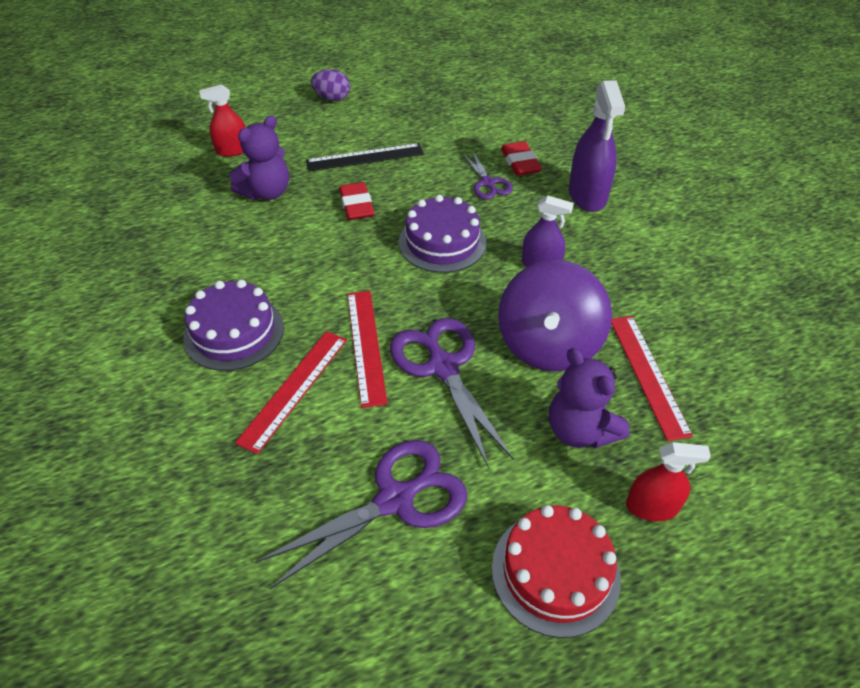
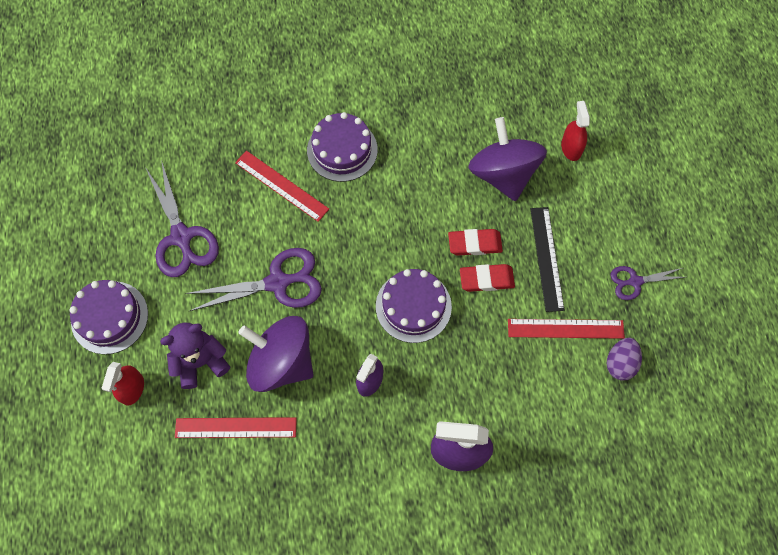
camera: 100 degrees right, 20 degrees up
purple teddy bear [229,115,289,200] -> purple spinning top [468,117,547,201]
purple egg [311,69,350,101] -> purple egg moved to [607,338,642,381]
red ruler [347,291,388,408] -> red ruler moved to [508,319,625,339]
purple scissors [462,150,513,199] -> purple scissors moved to [610,266,685,300]
red cake [492,505,621,638] -> purple cake [70,280,148,354]
red eraser [501,141,542,176] -> red eraser moved to [460,264,515,292]

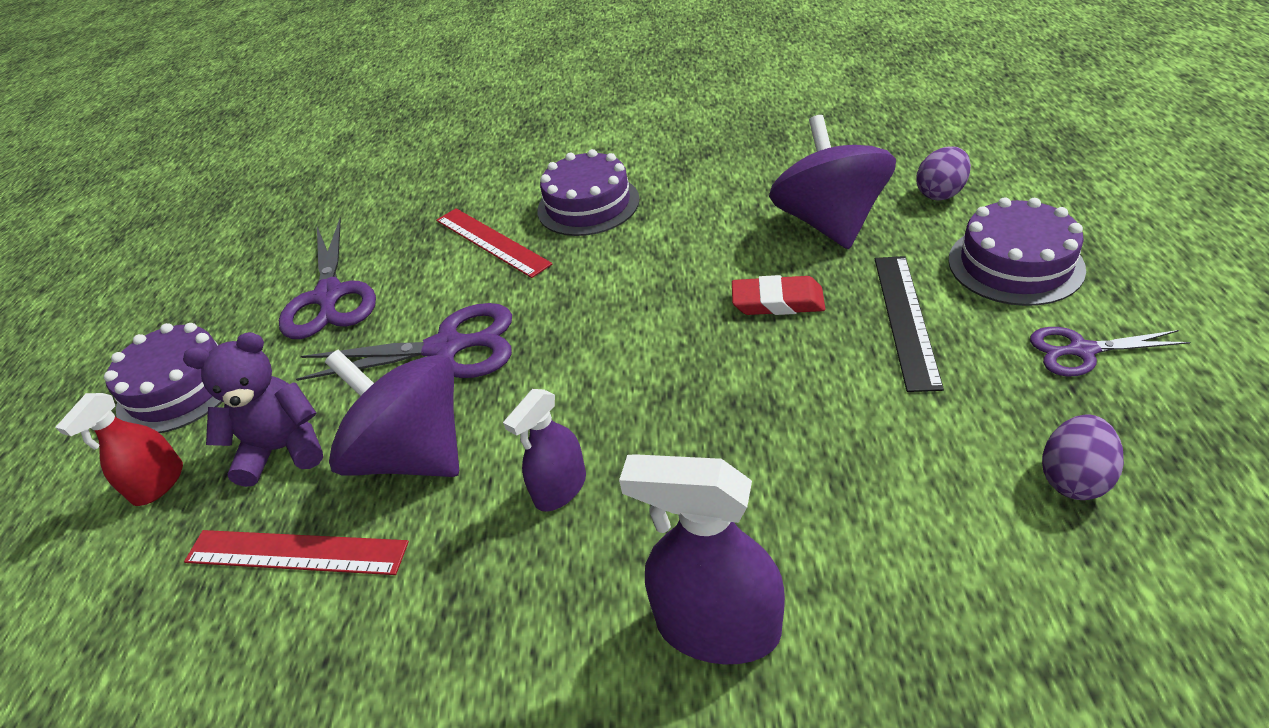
camera: 15 degrees right, 25 degrees down
purple cake [376,269,452,343] -> purple cake moved to [949,197,1086,306]
red eraser [460,264,515,292] -> none
red ruler [508,319,625,339] -> none
red spray bottle [561,101,590,161] -> purple egg [916,146,971,201]

